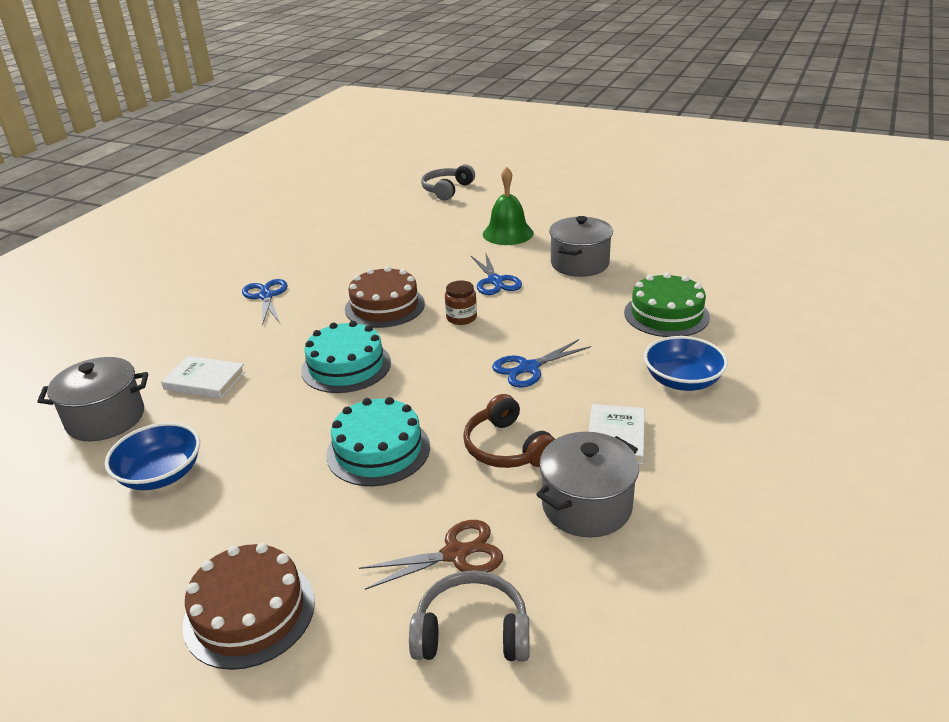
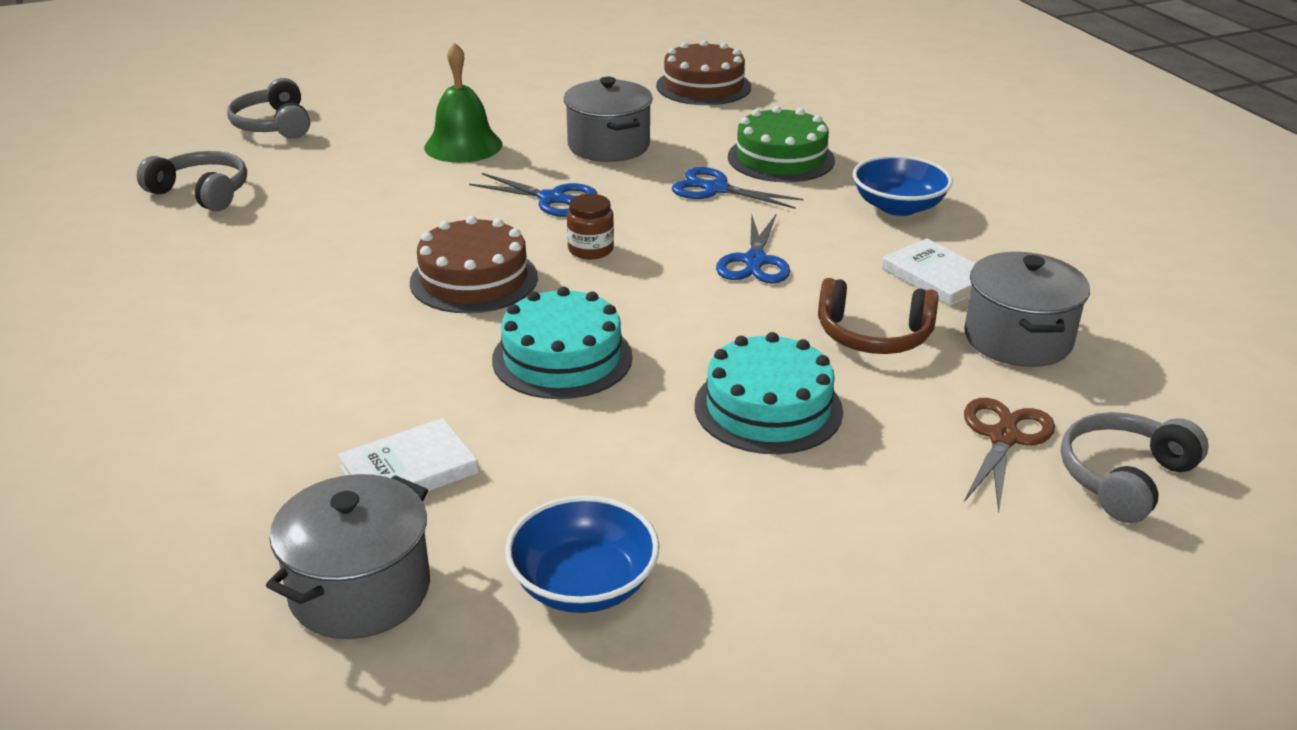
camera: 50 degrees left, 0 degrees up
brown cake [183,543,315,670] -> brown cake moved to [656,40,751,105]
blue scissors [242,279,288,326] -> blue scissors moved to [672,167,804,209]
none -> grey headphones [137,151,247,211]

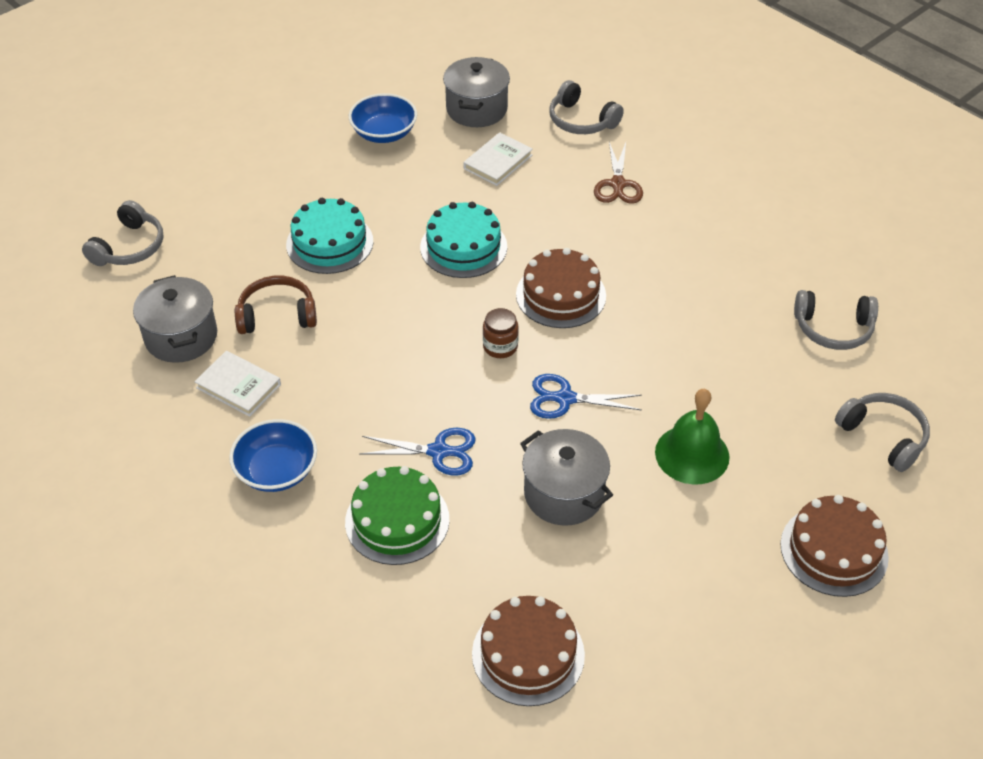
camera: 160 degrees right, 15 degrees up
blue scissors [716,214,790,284] -> none
brown scissors [964,398,1055,513] -> brown scissors moved to [594,142,643,204]
none -> grey headphones [550,80,624,134]
none -> brown cake [781,495,889,597]

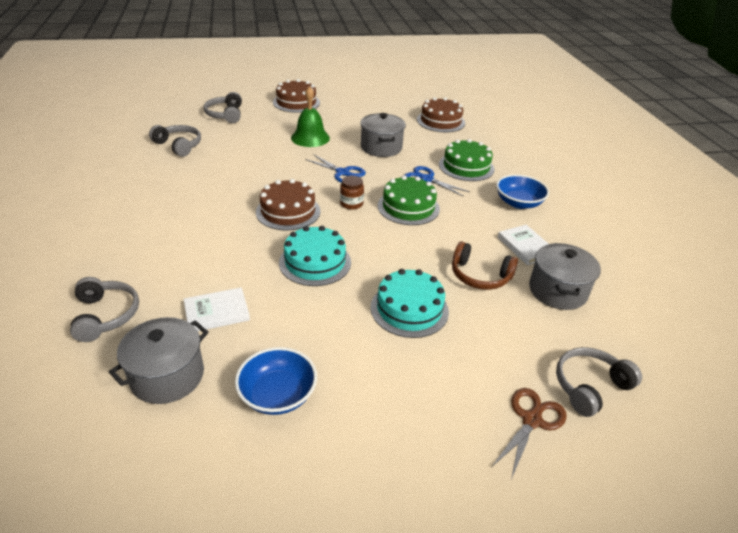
camera: 150 degrees left, 10 degrees down
brown scissors [594,142,643,204] -> brown scissors moved to [492,388,567,479]
none -> green cake [378,175,440,225]

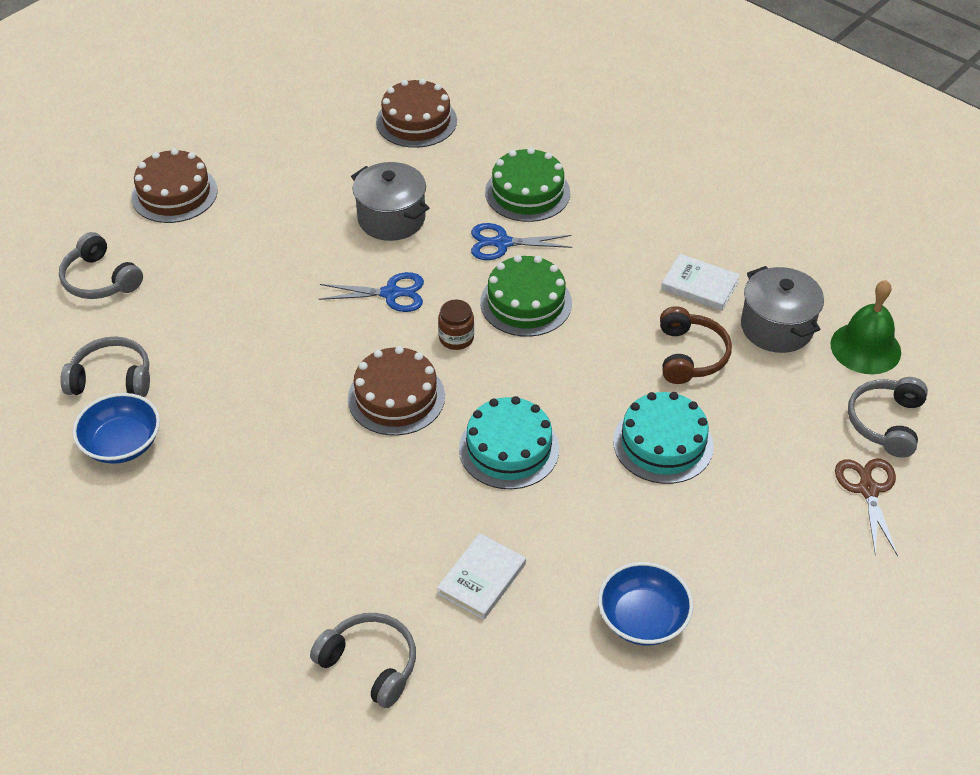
camera: 35 degrees left, 10 degrees up
grey pot [109,317,209,404] -> none
green bell [291,86,330,147] -> green bell moved to [831,280,901,374]
brown headphones [452,241,518,290] -> brown headphones turned 75 degrees counterclockwise [660,306,732,384]
blue bowl [496,174,549,209] -> blue bowl moved to [73,393,160,464]

